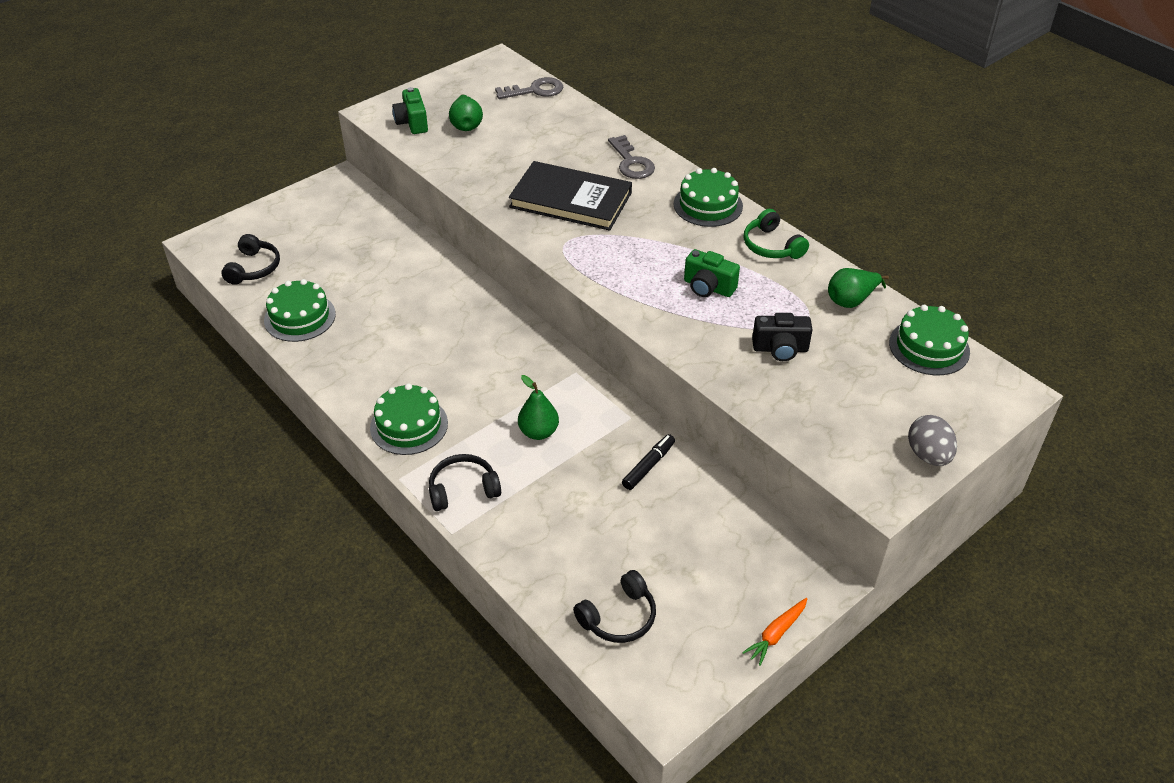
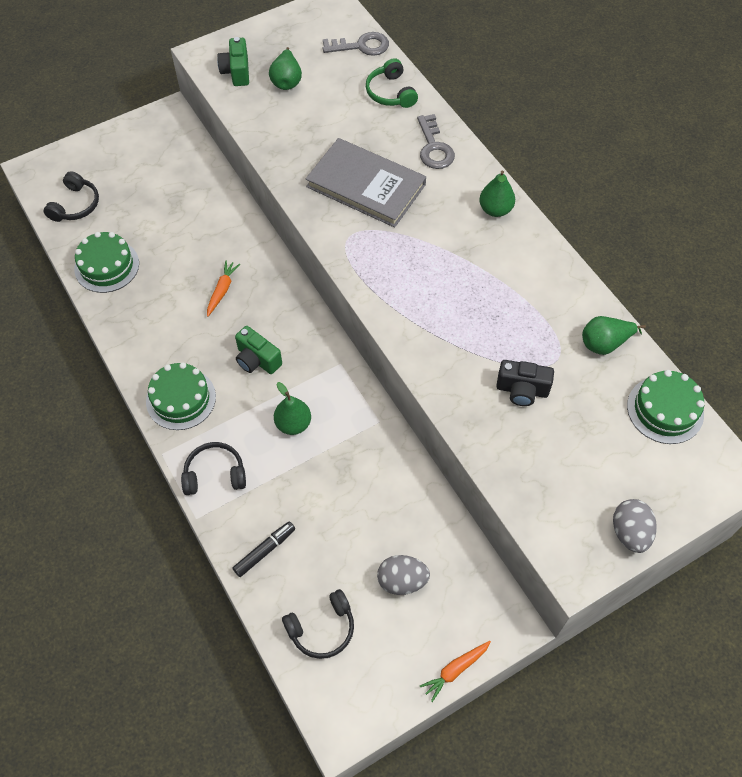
camera: 10 degrees right, 15 degrees up
black book [509,161,632,231] -> grey book [306,138,426,228]
black marker [622,434,675,490] -> black marker moved to [232,521,295,577]
green cake [674,168,743,227] -> green pear [479,170,515,217]
green camera [684,249,740,297] -> green camera moved to [235,326,282,374]
green headphones [744,209,809,259] -> green headphones moved to [366,58,418,108]
none -> orange carrot [207,261,240,317]
none -> grey egg [377,555,430,595]

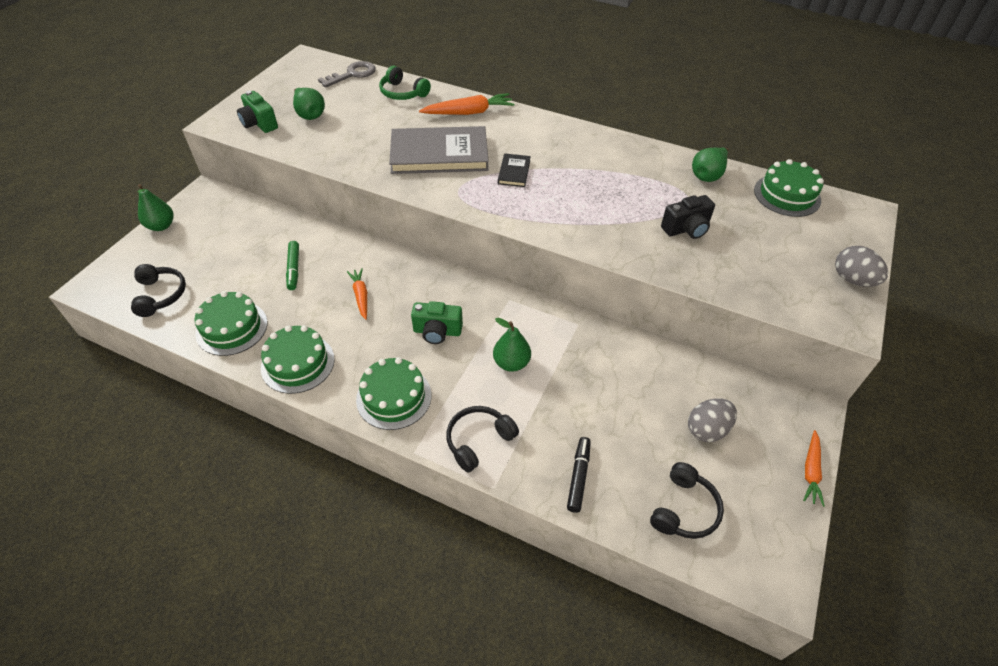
camera: 35 degrees left, 10 degrees down
grey key [417,114,455,169] -> orange carrot [419,93,514,115]
green pear [479,170,515,217] -> green pear moved to [137,184,174,231]
none -> green cake [261,325,335,394]
none -> green marker [286,241,299,290]
none -> black book [498,153,531,187]

